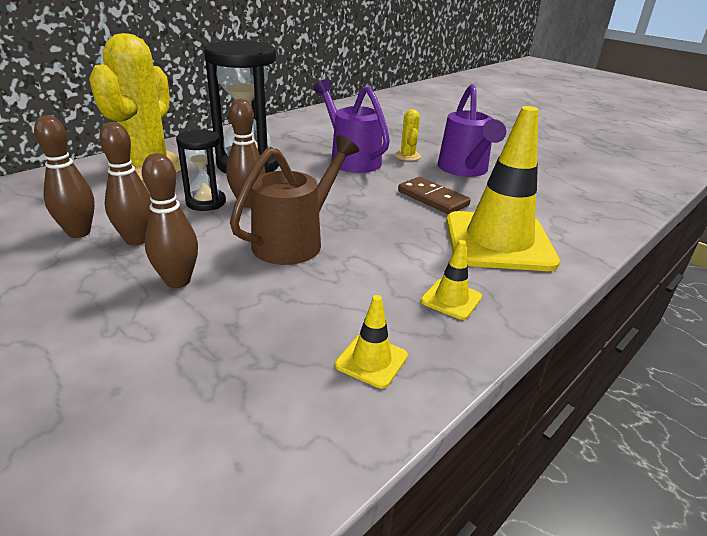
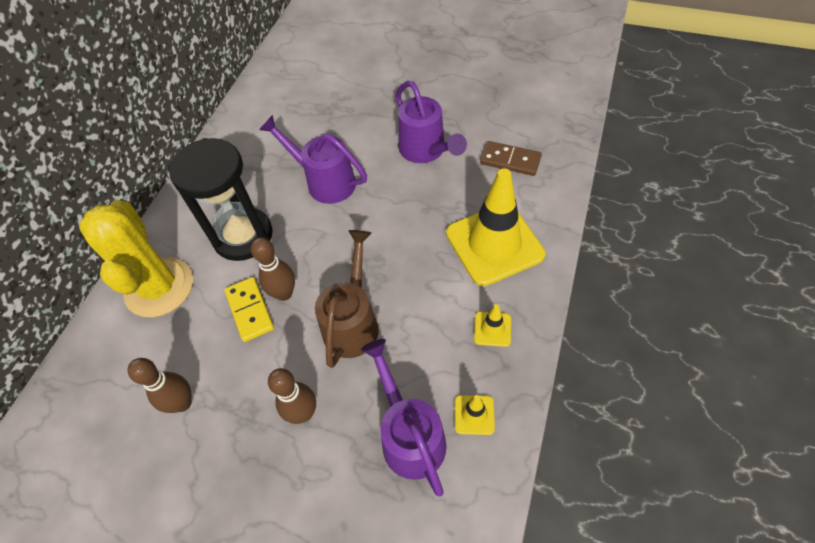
camera: 20 degrees left, 25 degrees up
brown bowling pin [99,122,152,246] -> none
black hourglass [176,129,226,211] -> yellow domino [224,277,274,342]
yellow cactus [395,109,421,161] -> none
brown domino [398,177,471,214] -> brown domino moved to [480,141,542,176]
none -> purple watering can [361,339,446,497]

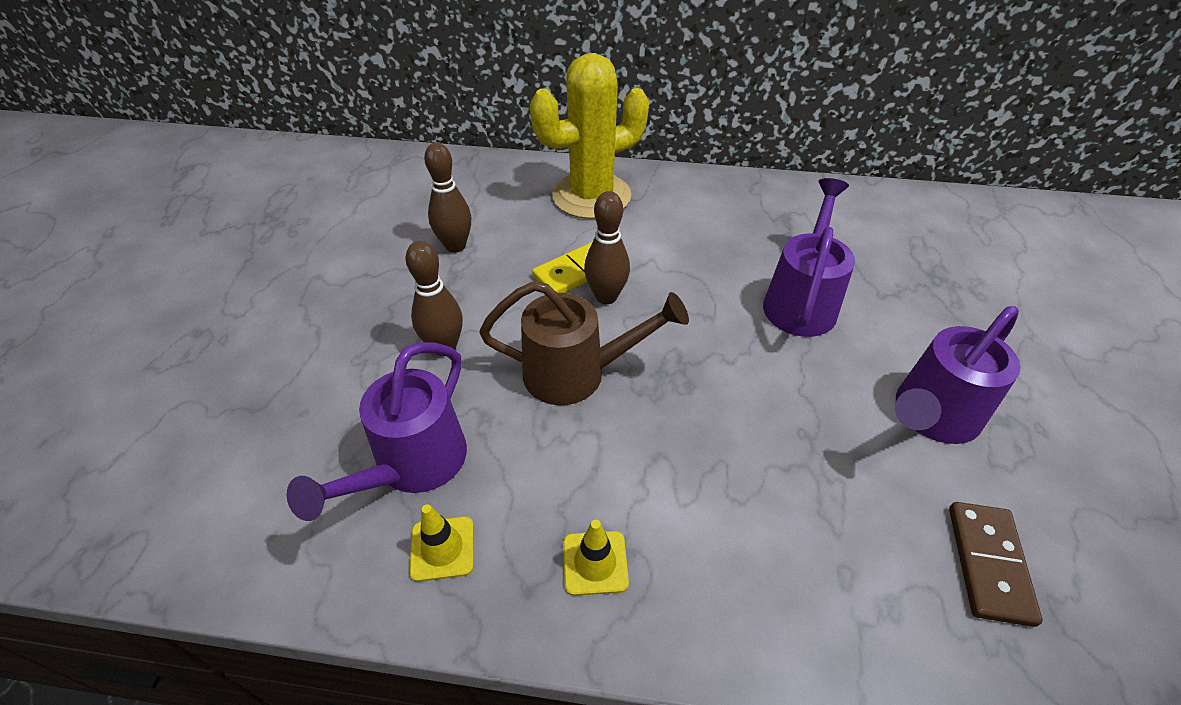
camera: 75 degrees right, 10 degrees down
black hourglass [169,138,273,261] -> none
purple watering can [361,339,446,497] -> purple watering can turned 150 degrees clockwise [287,342,467,521]
yellow traffic cone [446,168,546,286] -> none

